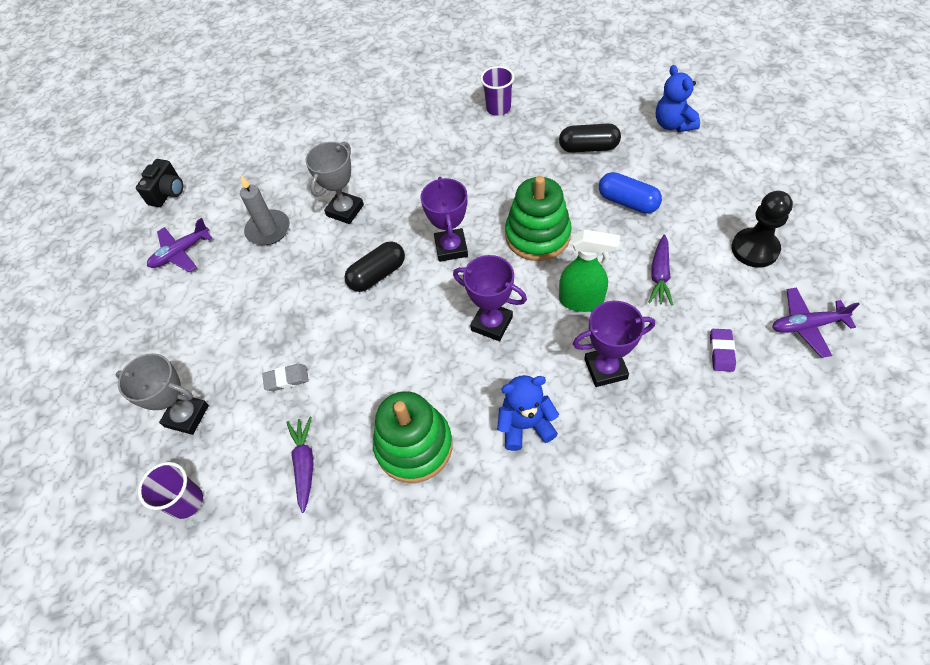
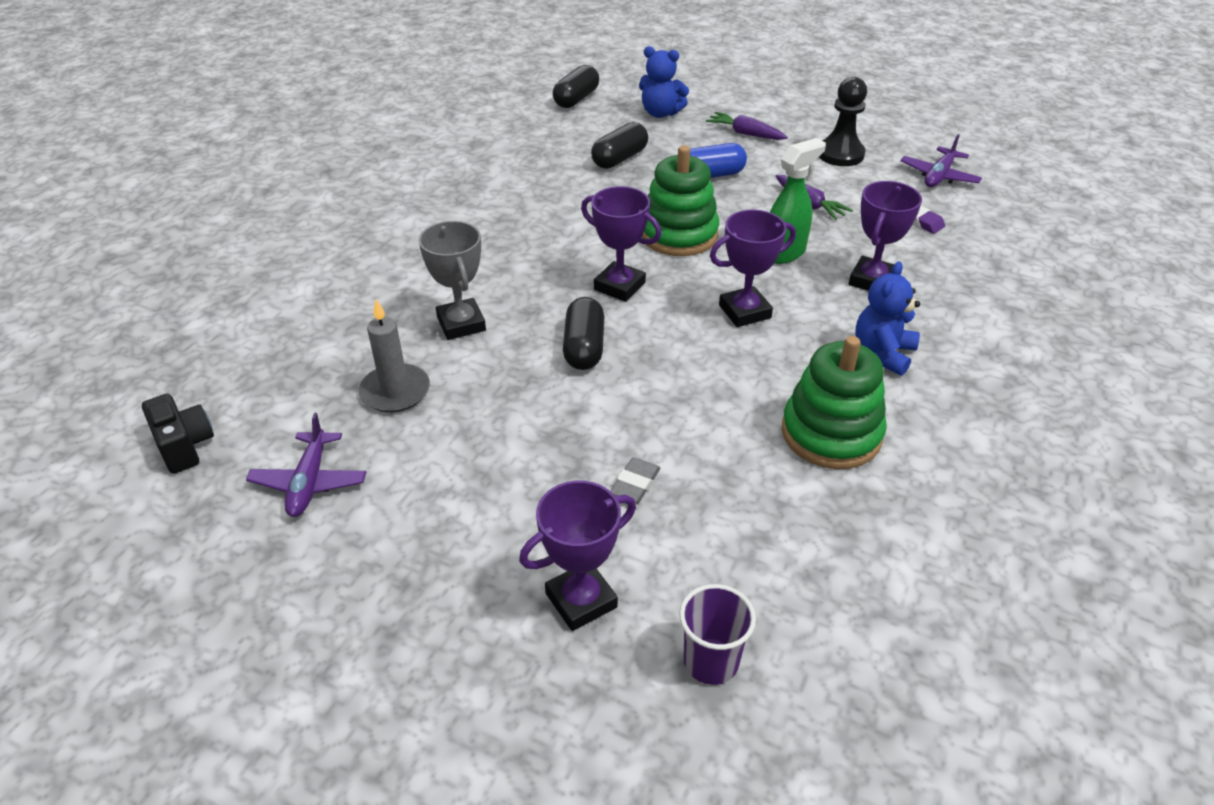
camera: 55 degrees left, 15 degrees down
grey trophy [116,353,209,435] -> purple trophy [519,481,636,631]
purple carrot [286,417,314,513] -> purple carrot moved to [706,112,788,140]
purple cup [480,66,514,116] -> none
none -> black capsule [553,65,599,108]

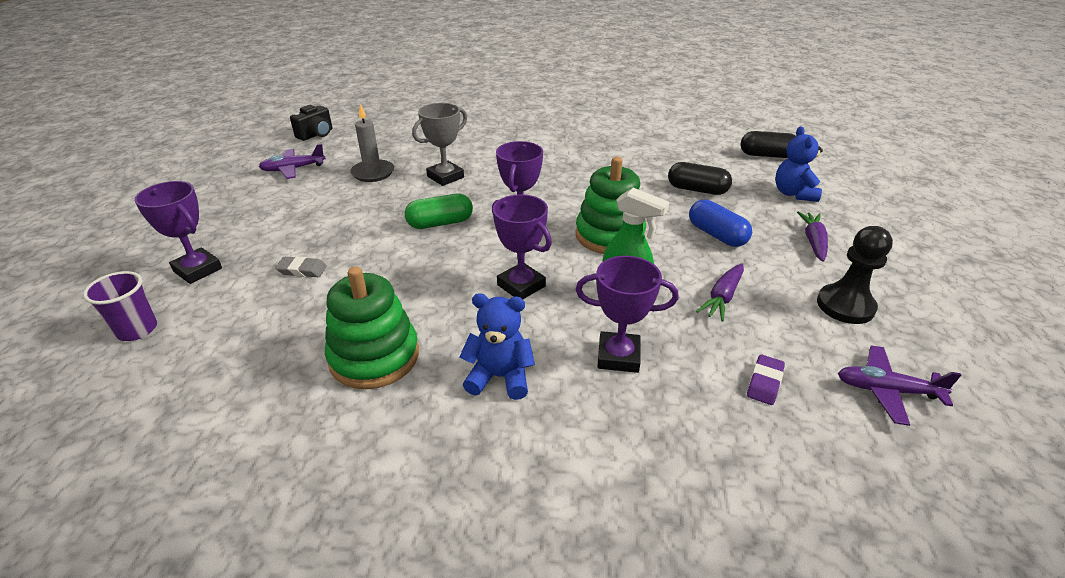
camera: 70 degrees right, 5 degrees down
black capsule [563,297,604,370] -> green capsule [405,194,473,229]

